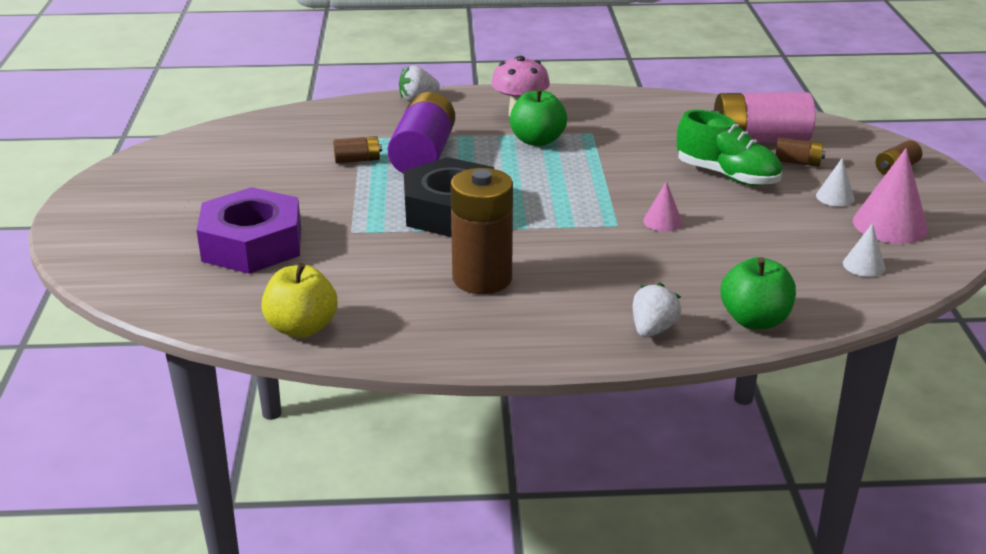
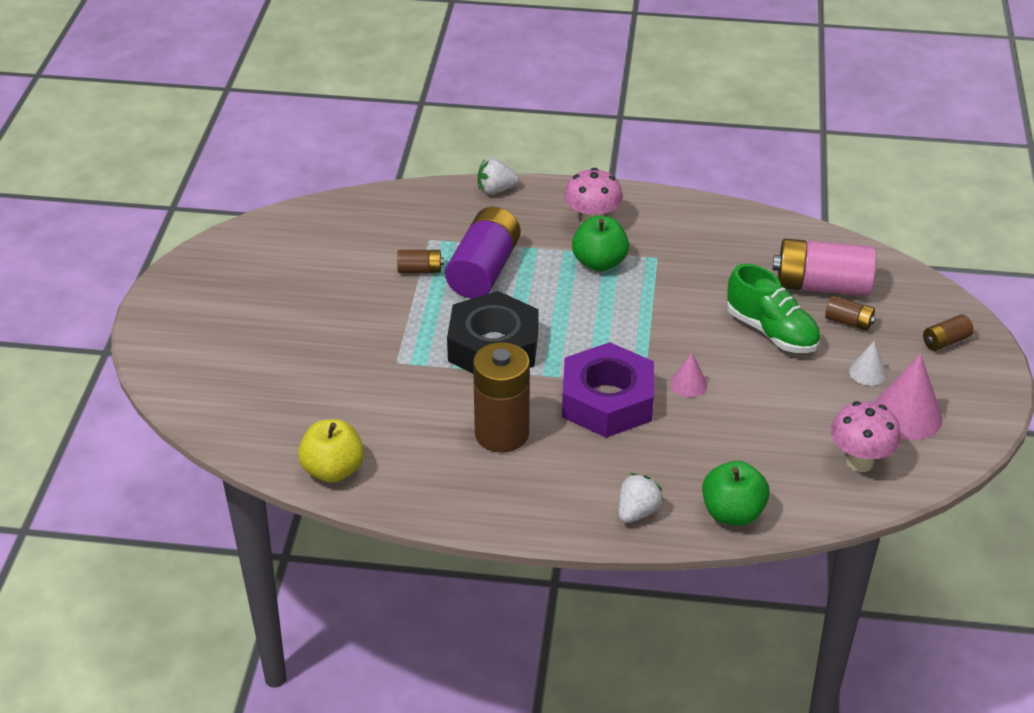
camera: 10 degrees right, 10 degrees up
purple nut [197,187,301,274] -> purple nut moved to [562,342,654,438]
white cone [843,223,886,277] -> pink mushroom [831,401,901,472]

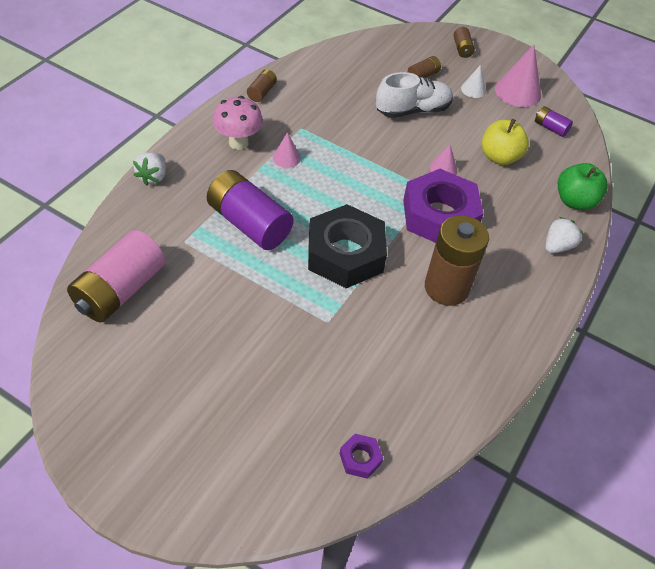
camera: 70 degrees left, 10 degrees up
yellow apple [298,419,364,483] -> yellow apple moved to [482,119,529,165]
brown battery [397,250,444,273] -> brown battery moved to [247,69,277,102]
green apple [572,216,629,271] -> pink cone [273,132,301,168]
white strawberry [618,473,664,523] -> white strawberry turned 75 degrees clockwise [545,217,583,253]
green shoe [727,264,820,353] -> white shoe [376,72,453,118]
pink battery [773,239,876,296] -> pink battery moved to [67,230,165,323]
pink mushroom [831,401,901,472] -> purple battery [535,106,573,137]
none -> purple nut [339,434,383,479]

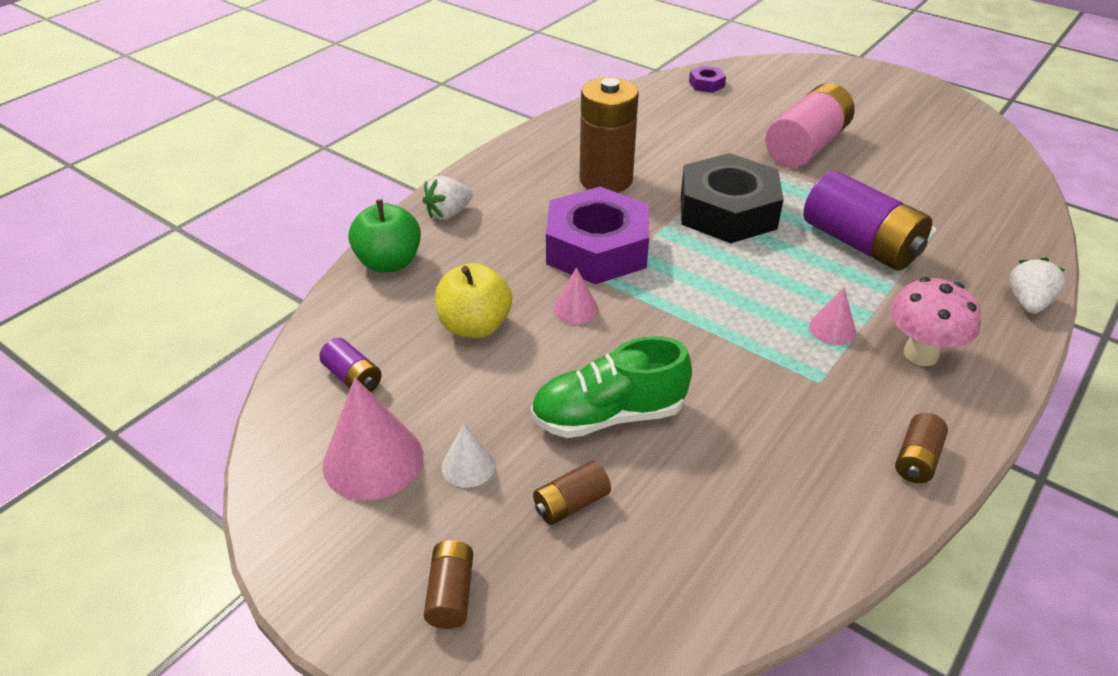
camera: 170 degrees left, 10 degrees down
pink battery [67,230,165,323] -> pink battery moved to [765,83,855,168]
white shoe [376,72,453,118] -> green shoe [531,336,692,438]

